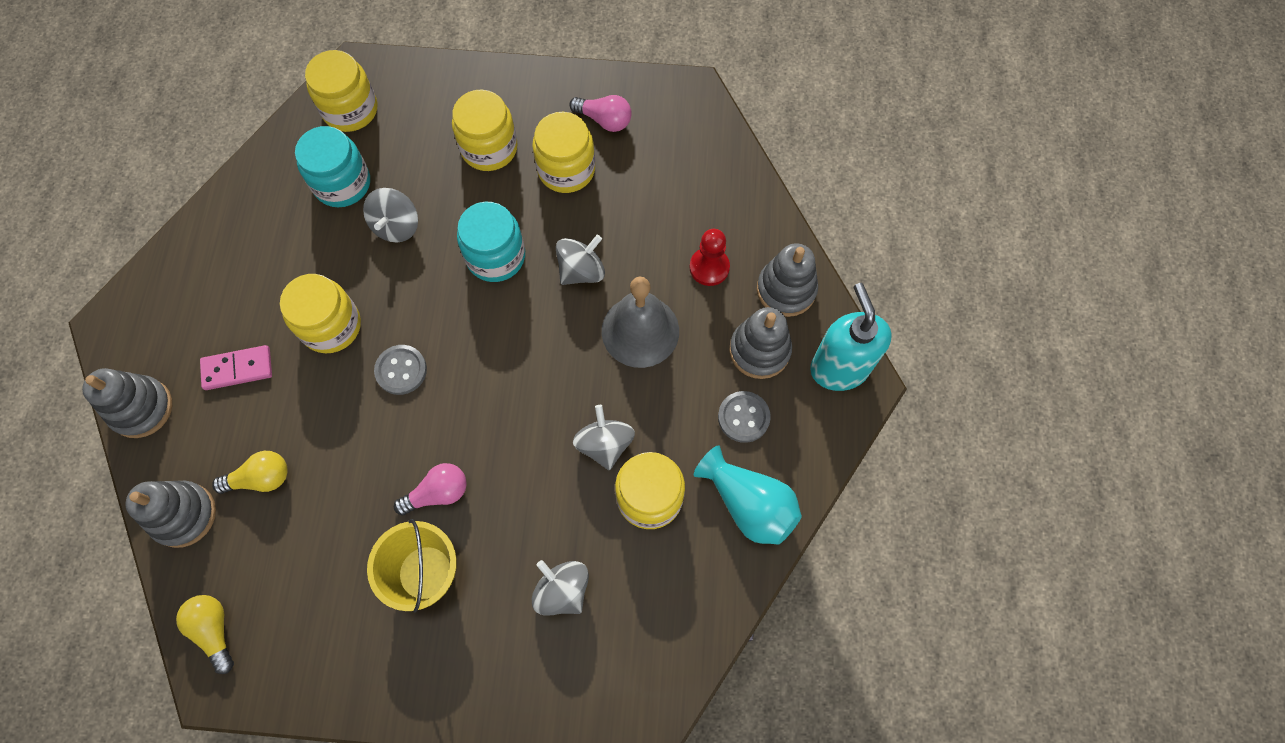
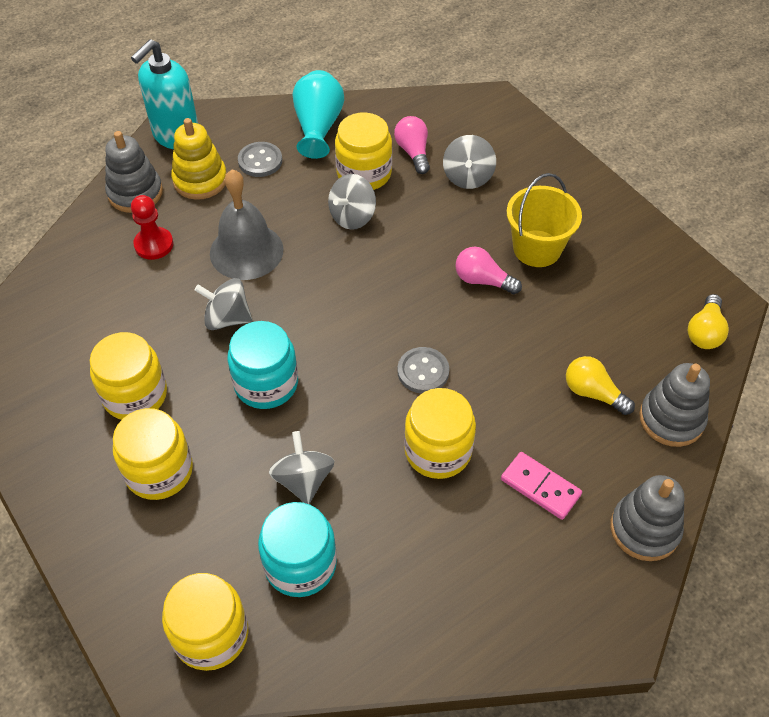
camera: 130 degrees left, 15 degrees down
grey spinning top [363,188,418,243] -> grey spinning top turned 75 degrees counterclockwise [269,431,334,504]
pink light bulb [569,95,632,132] -> pink light bulb moved to [394,116,430,174]
grey stacking toy [729,307,792,379] -> yellow stacking toy [171,118,227,200]

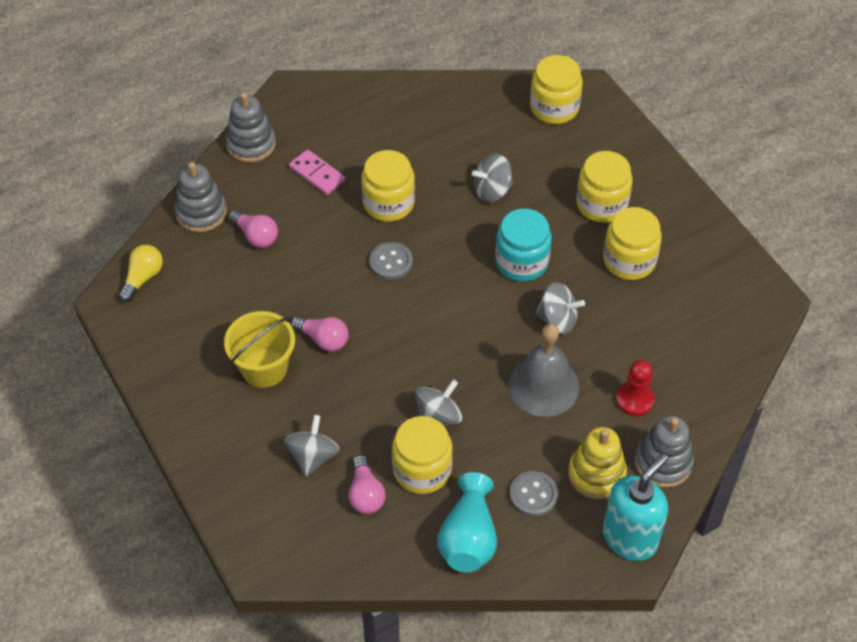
camera: 175 degrees left, 0 degrees up
turquoise jar [258,502,337,597] -> none
grey spinning top [269,431,334,504] -> grey spinning top turned 75 degrees clockwise [472,154,513,202]
yellow light bulb [566,356,635,415] -> pink light bulb [228,210,278,248]

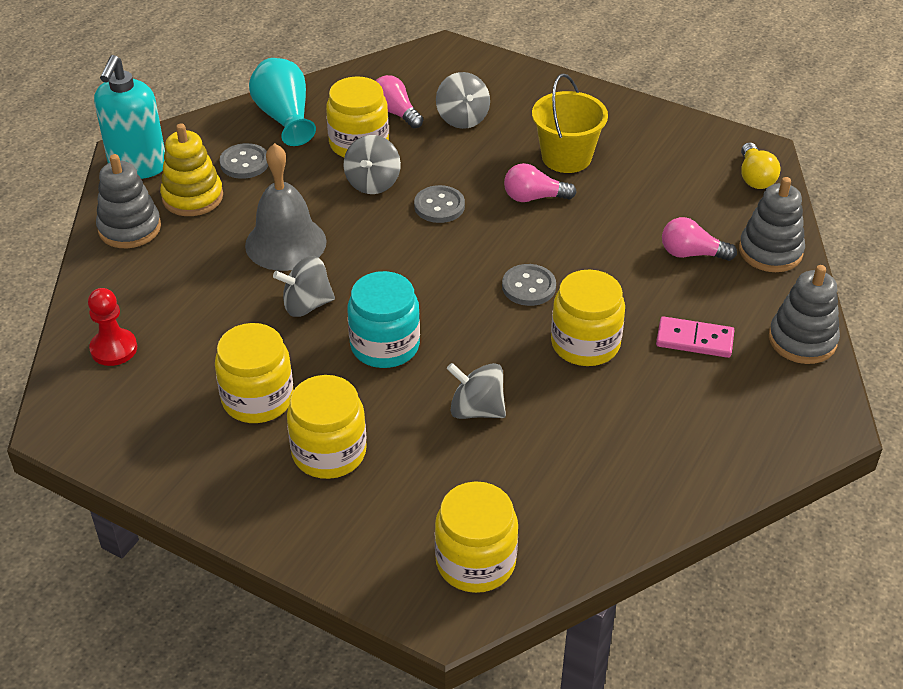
camera: 150 degrees right, 10 degrees down
grey spinning top [472,154,513,202] -> grey spinning top turned 105 degrees counterclockwise [447,363,506,419]
red pawn [616,360,654,416] -> red pawn moved to [88,288,137,366]
none -> grey button [414,185,465,223]

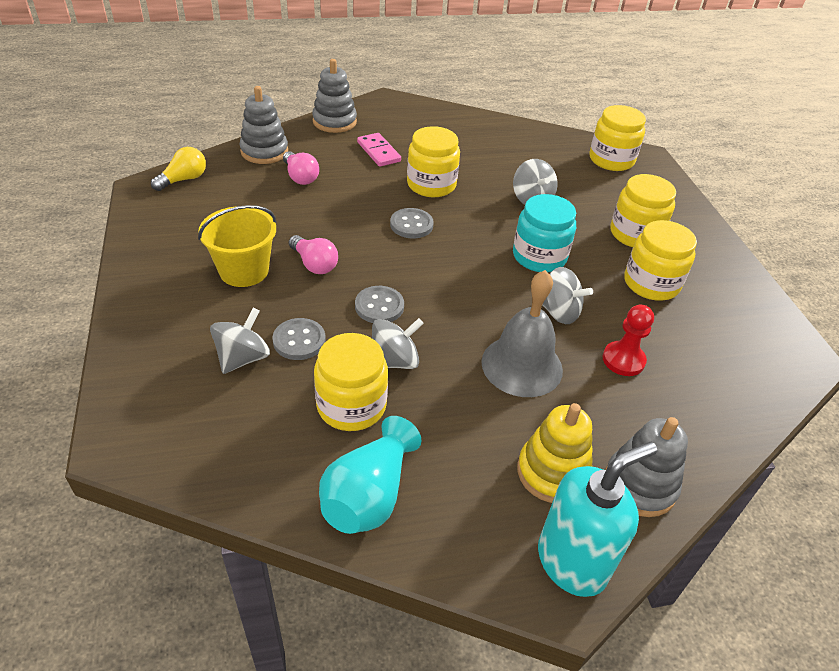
camera: 135 degrees left, 0 degrees up
red pawn [88,288,137,366] -> red pawn moved to [603,305,654,376]
grey button [220,143,268,179] -> grey button moved to [272,318,326,360]
pink light bulb [376,75,423,128] -> none

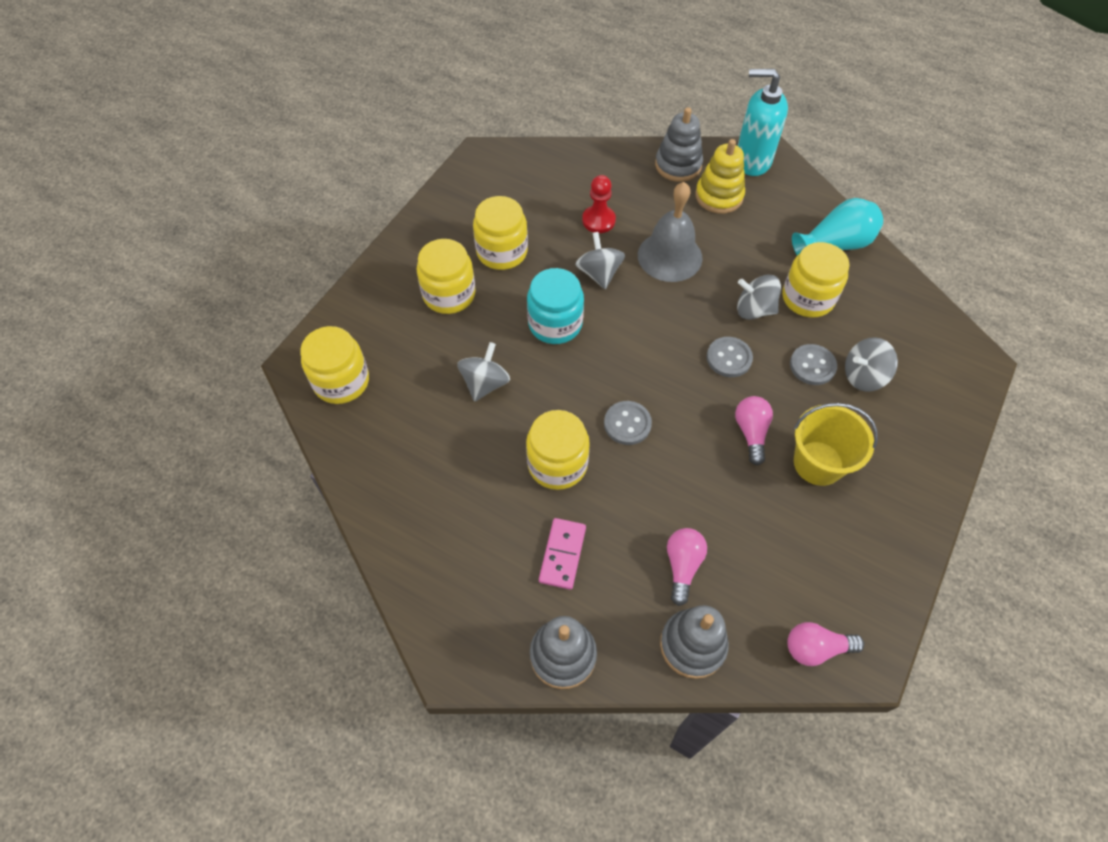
camera: 135 degrees left, 15 degrees up
yellow light bulb [151,147,206,191] -> pink light bulb [787,622,864,666]

